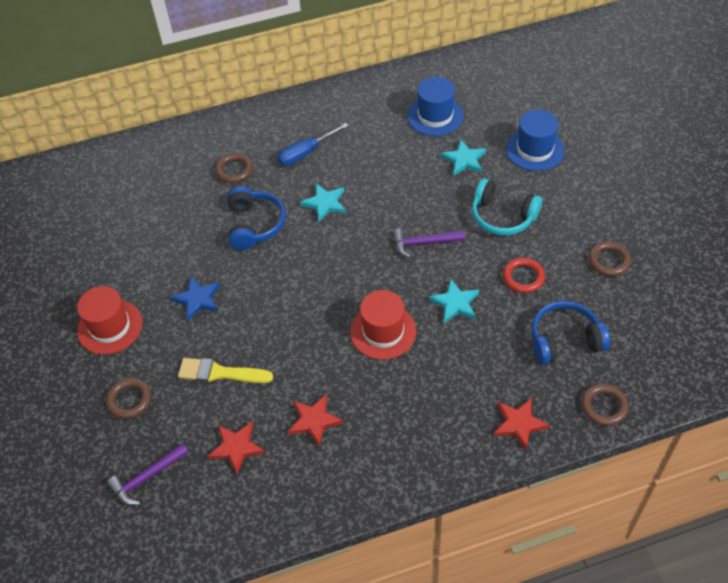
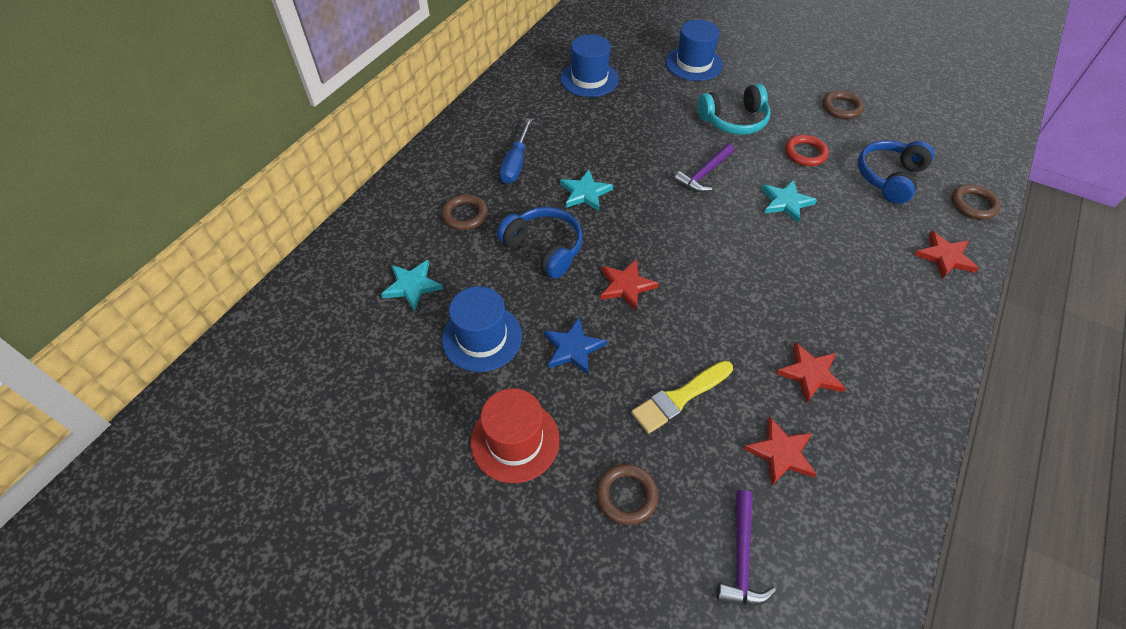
camera: 45 degrees left, 0 degrees up
red hat [350,290,416,360] -> none
turquoise star [440,140,486,176] -> turquoise star moved to [381,260,443,311]
none -> blue hat [442,286,522,372]
none -> red star [600,259,659,310]

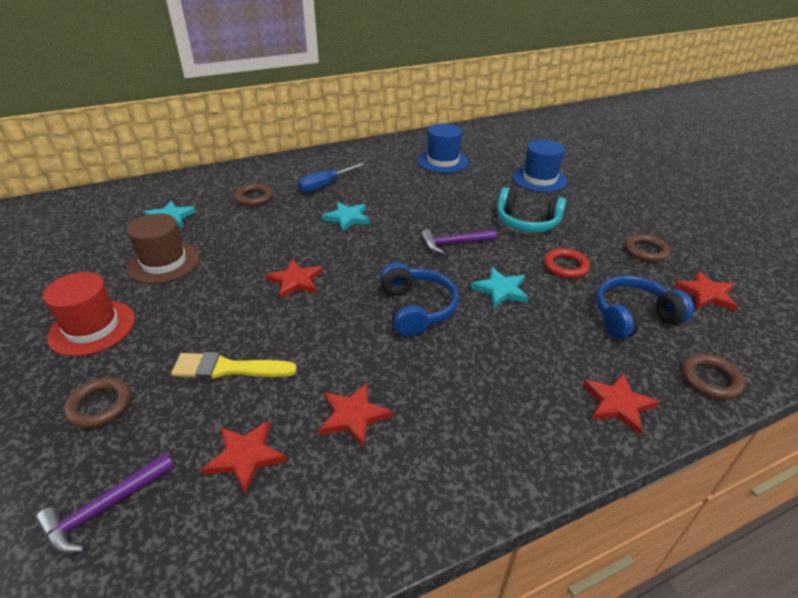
camera: 35 degrees right, 15 degrees down
blue hat [442,286,522,372] -> brown hat [127,214,200,284]
blue headphones [497,207,583,279] -> blue headphones moved to [380,263,459,337]
blue star [544,318,607,374] -> none
none -> red star [674,271,738,311]

